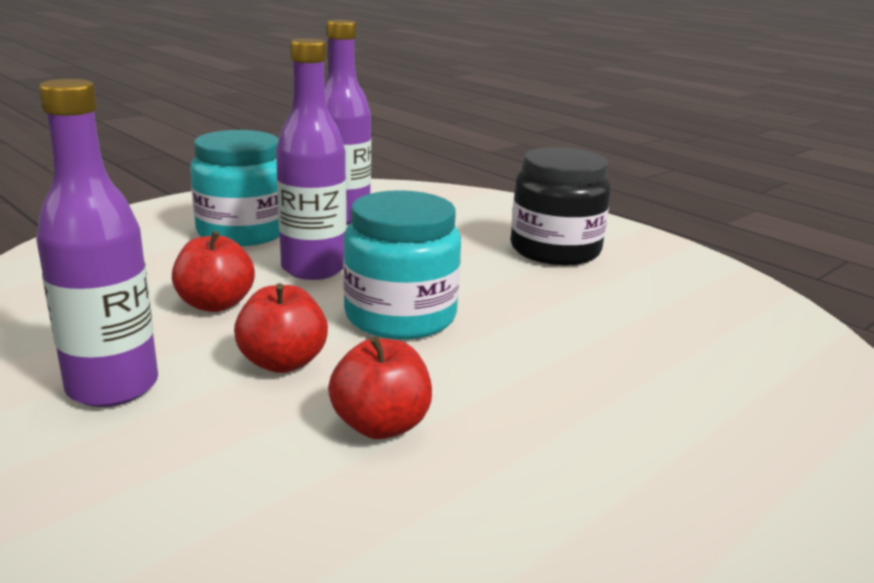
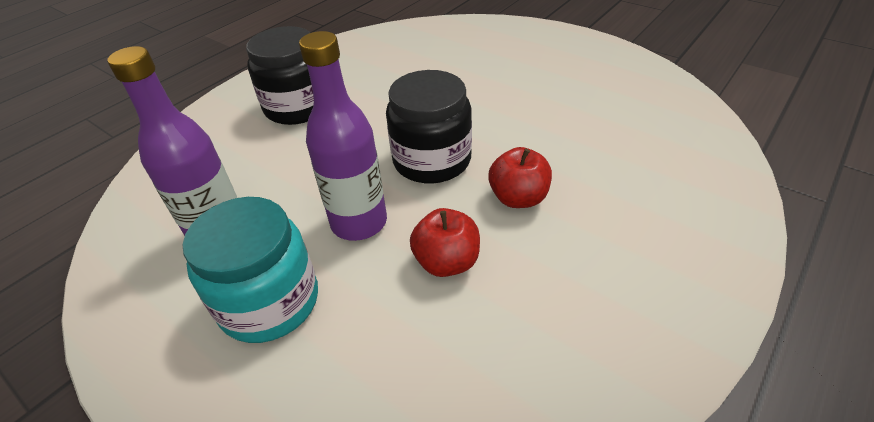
camera: 95 degrees left, 20 degrees up
purple bottle [36,79,158,407] -> none
red apple [328,336,432,439] -> none
turquoise jar [343,190,461,340] -> black jar [386,70,472,183]

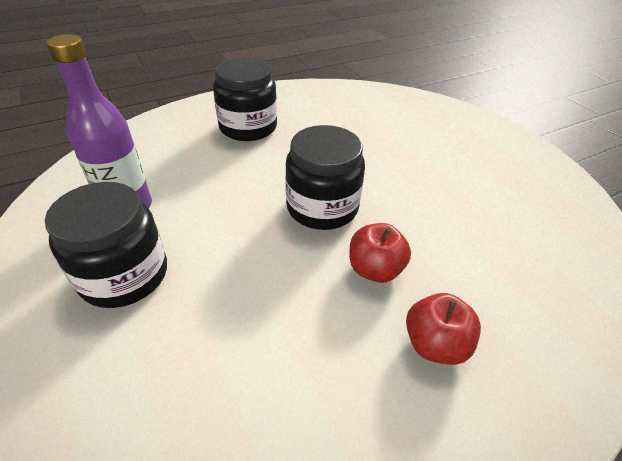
camera: 20 degrees right, 0 degrees up
turquoise jar [183,197,318,343] -> black jar [45,182,167,308]
purple bottle [299,31,387,241] -> none
red apple [410,208,480,277] -> red apple moved to [406,293,481,365]

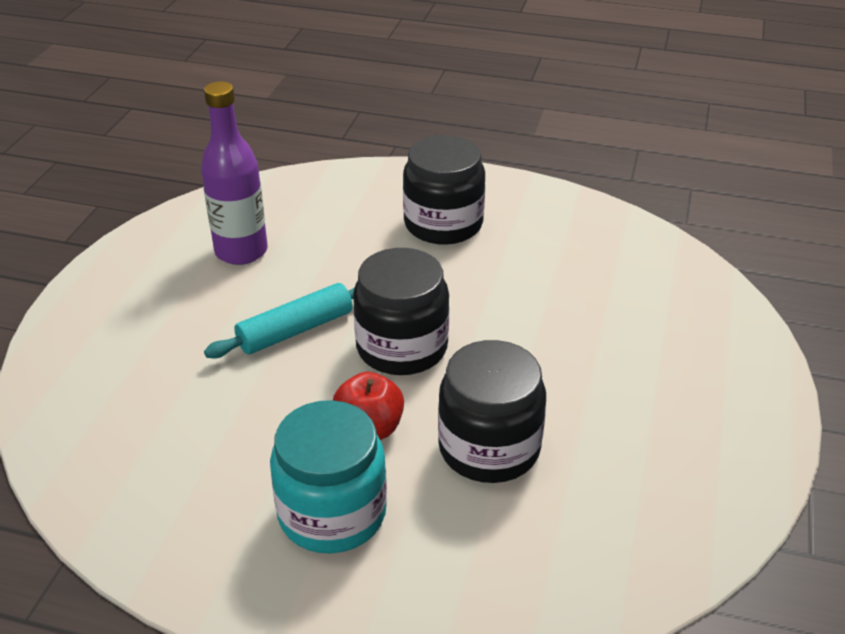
camera: 45 degrees right, 5 degrees down
black jar [45,182,167,308] -> black jar moved to [438,340,546,483]
red apple [406,293,481,365] -> turquoise jar [270,400,387,554]
none -> turquoise rolling pin [204,283,355,358]

